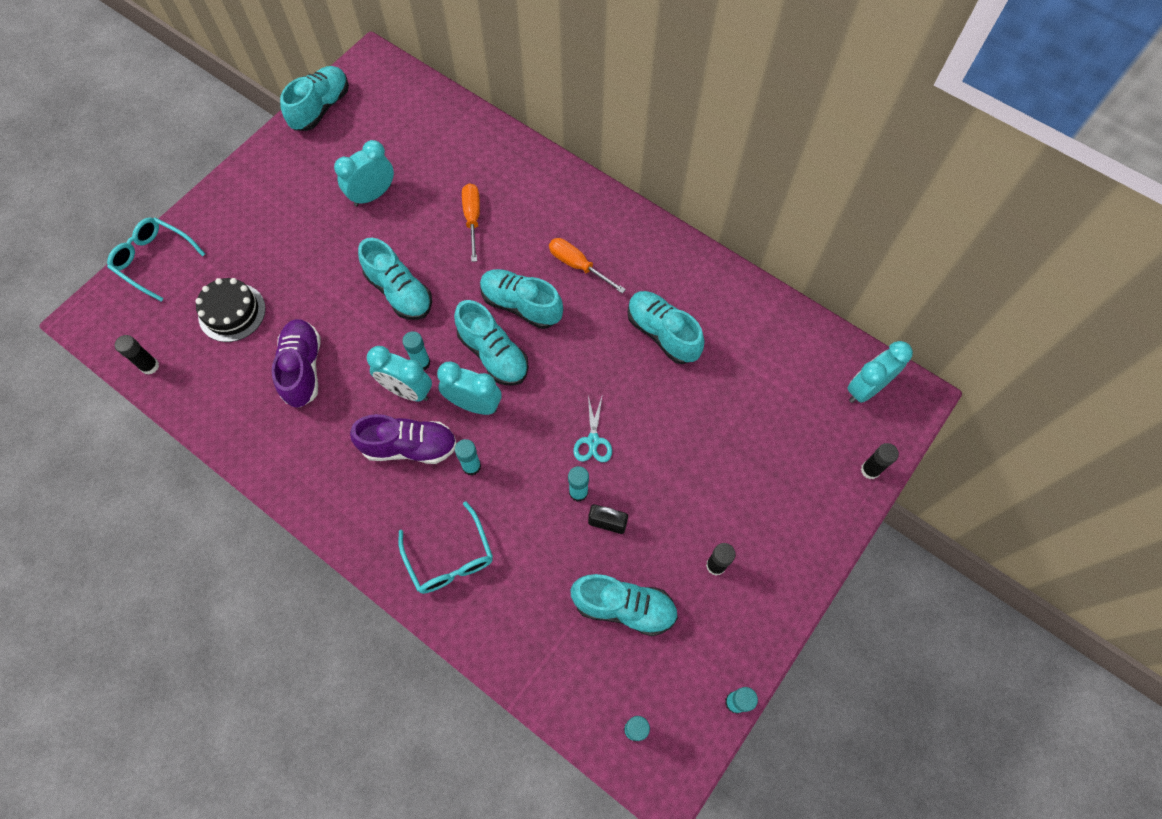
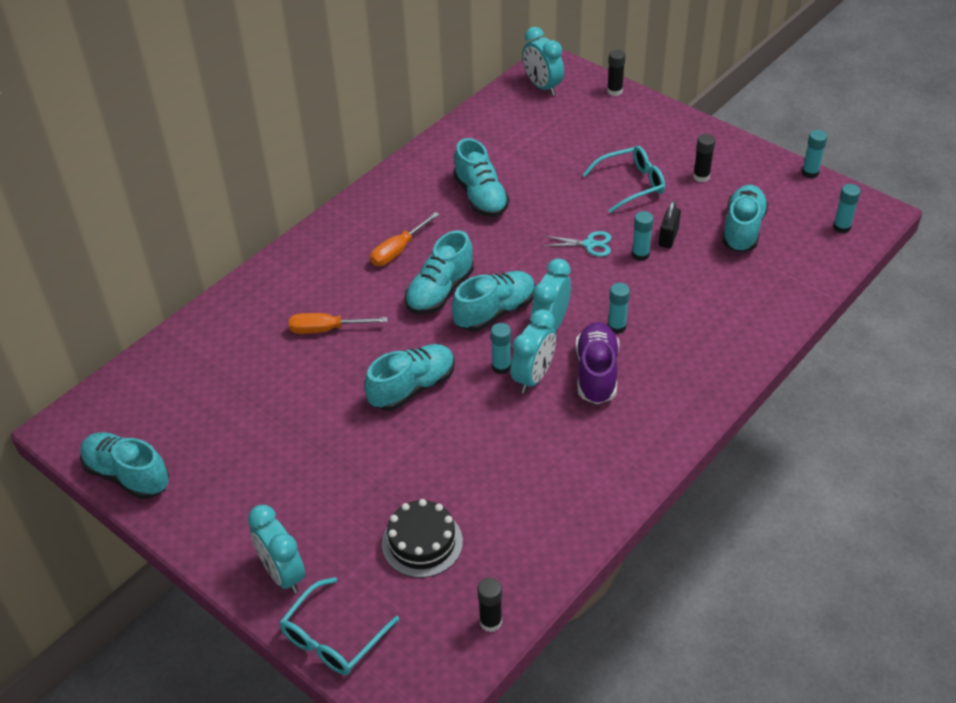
camera: 85 degrees left, 20 degrees down
purple shoe [272,319,321,408] -> none
turquoise clock [334,140,394,206] -> turquoise clock moved to [248,505,305,594]
turquoise glasses [398,501,493,594] -> turquoise glasses moved to [582,146,665,213]
turquoise shoe [627,291,704,364] -> turquoise shoe turned 75 degrees counterclockwise [453,138,509,217]

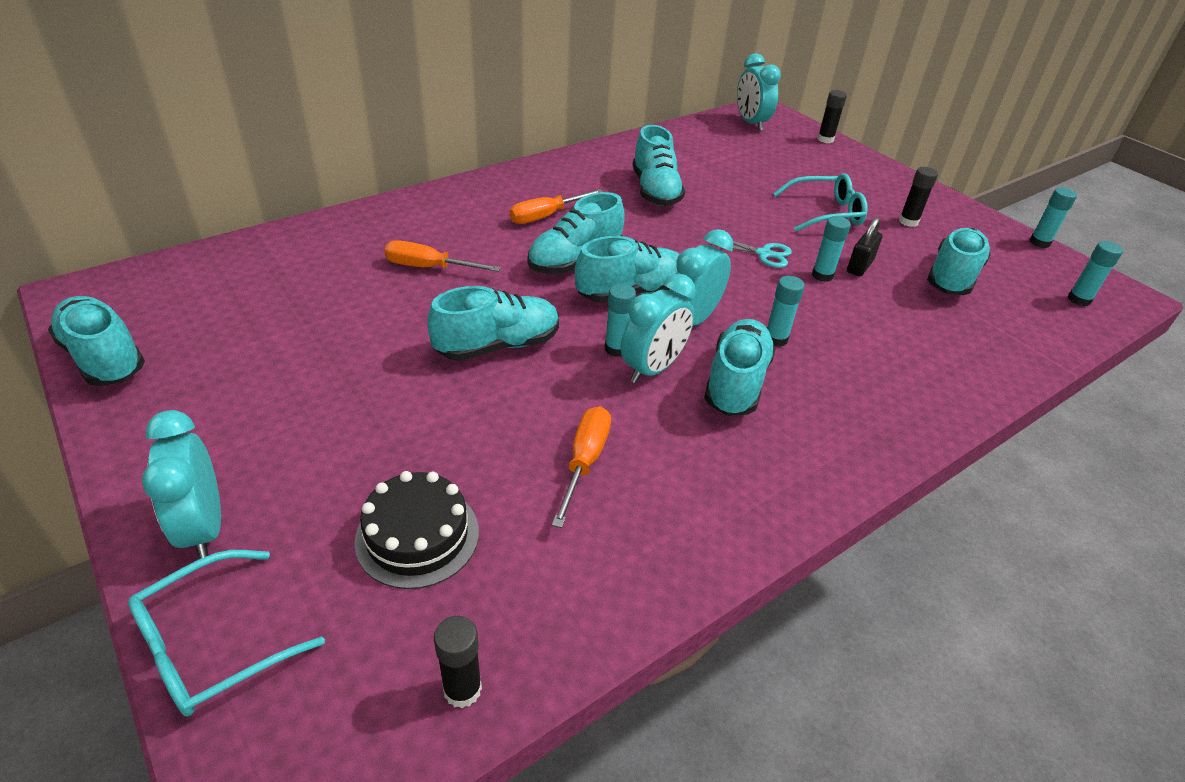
camera: 10 degrees right, 5 degrees down
purple shoe [575,322,619,404] -> turquoise shoe [704,319,776,416]
none -> orange screwdriver [552,406,611,528]

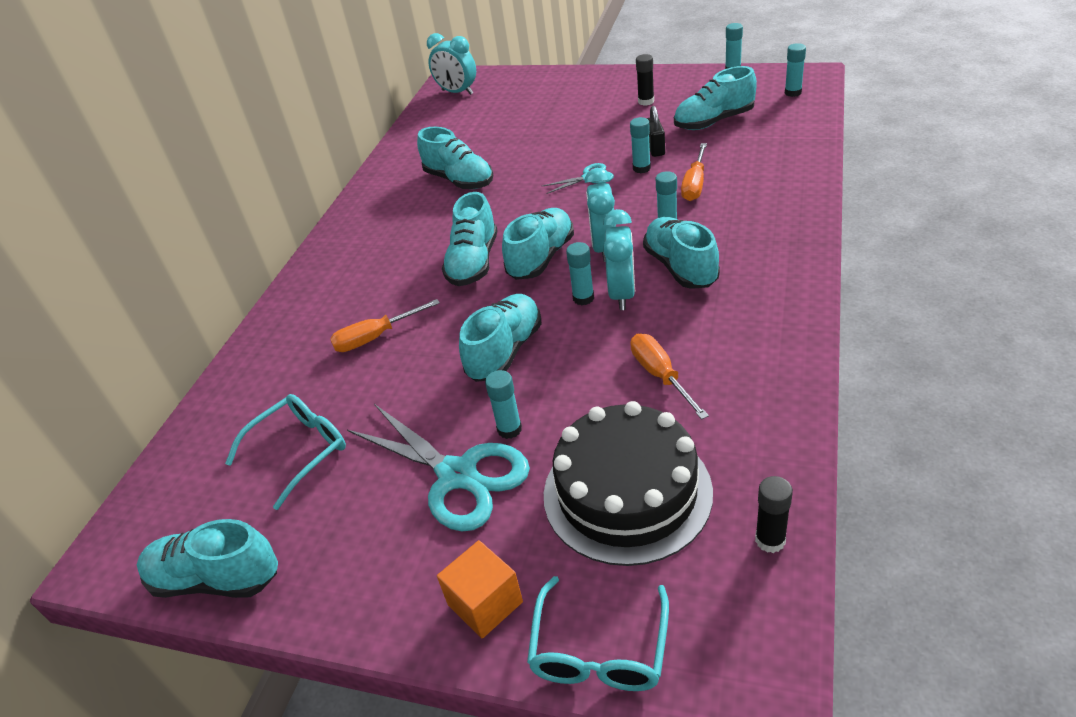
camera: 30 degrees left, 0 degrees up
turquoise clock [142,410,221,559] -> orange cube [437,540,523,639]
black cake [354,471,479,589] -> black cake [544,401,713,566], size x1.63
orange screwdriver [509,189,603,224] -> orange screwdriver moved to [681,143,707,201]
turquoise glasses [773,173,868,232] -> turquoise glasses moved to [225,394,346,510]
black glue stick [818,90,847,143] -> none
turquoise shoe [927,228,991,295] -> turquoise shoe turned 105 degrees counterclockwise [674,66,757,130]
none -> turquoise scissors [347,404,530,531]
none -> turquoise glue stick [485,370,522,439]

